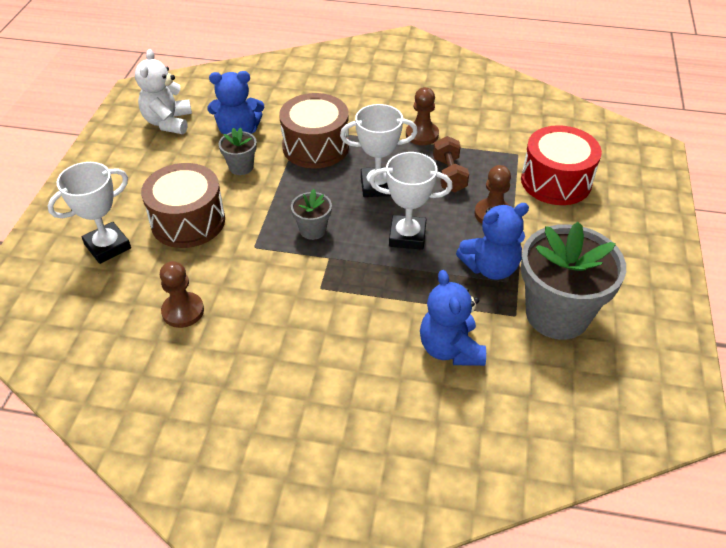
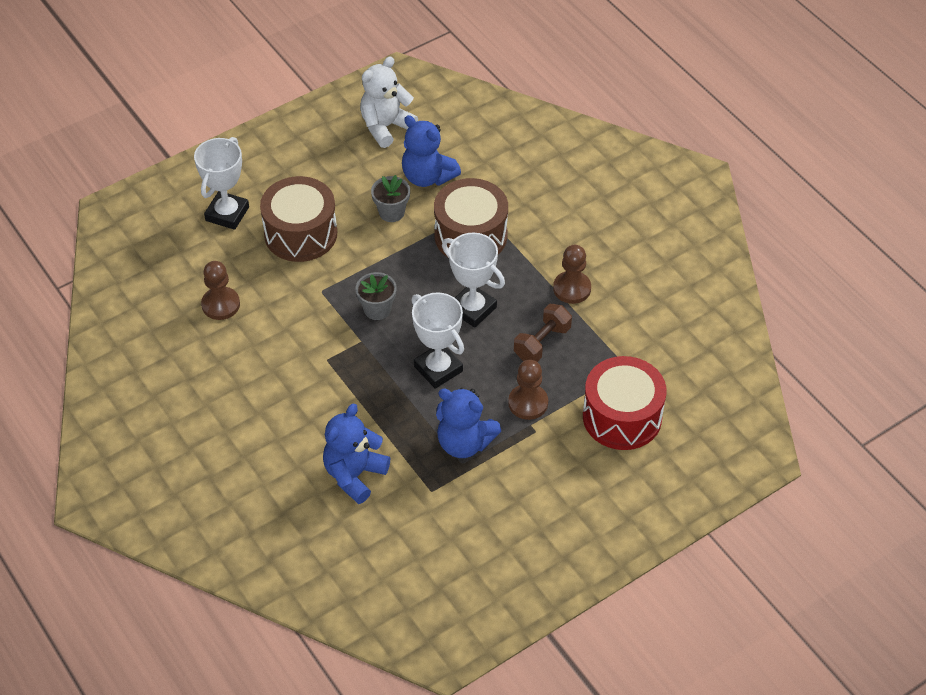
camera: 45 degrees right, 5 degrees up
white trophy [47,162,131,264] -> white trophy turned 75 degrees counterclockwise [194,137,249,230]
grey flower pot [521,222,626,340] -> none

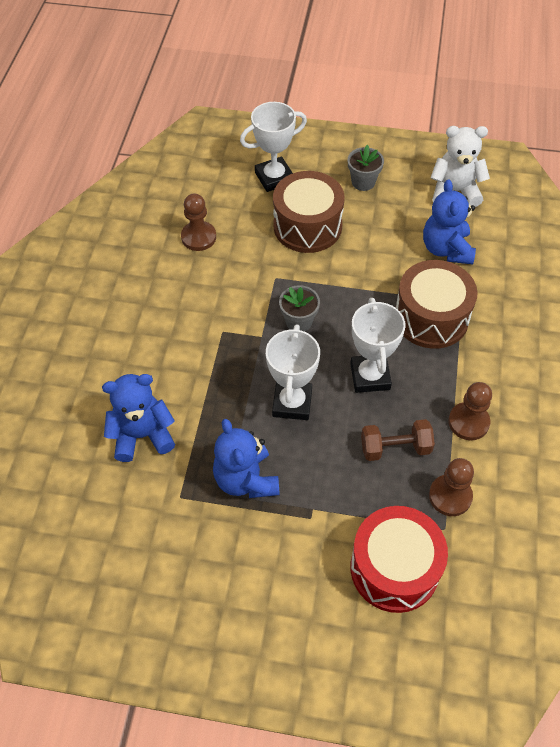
camera: 45 degrees right, 5 degrees up
grey flower pot [371,175,410,222] -> grey flower pot moved to [348,145,384,191]
brown pawn [508,360,548,420] -> brown pawn moved to [429,458,474,516]

